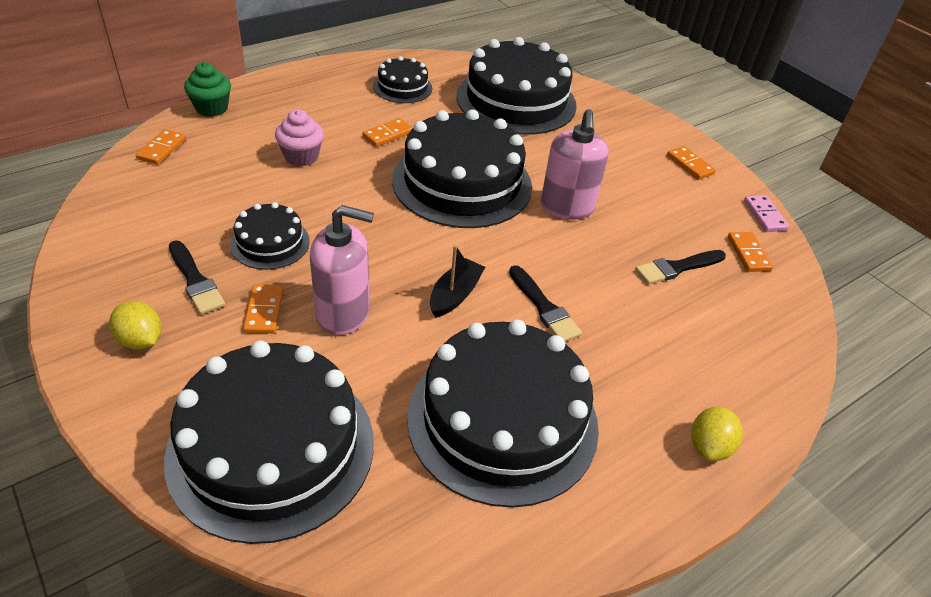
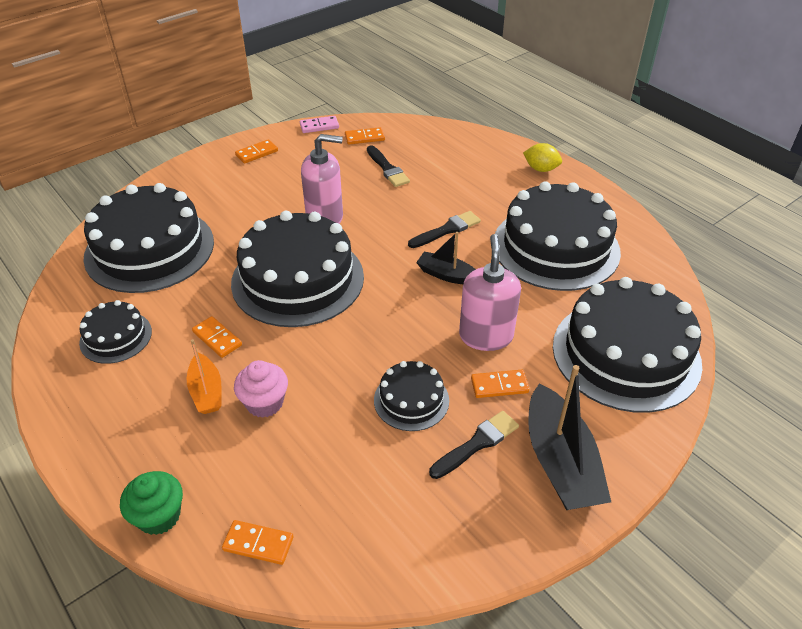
camera: 90 degrees left, 0 degrees up
yellow lemon [109,301,162,350] -> black boat [528,365,611,510]
none -> orange boat [187,339,222,414]

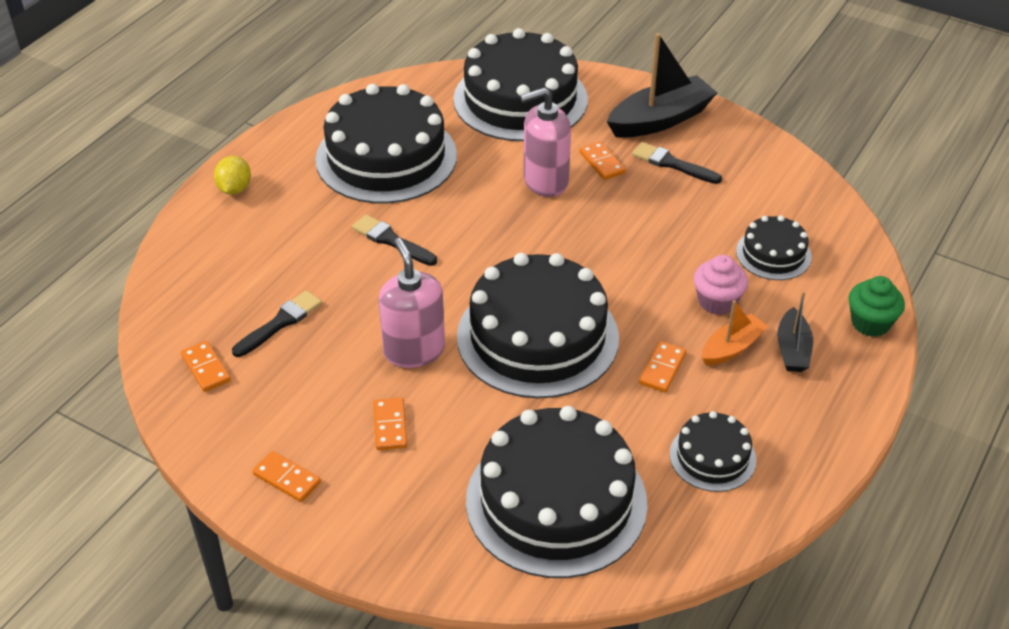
camera: 110 degrees left, 0 degrees up
orange domino [222,520,294,565] -> orange domino moved to [373,398,407,450]
pink domino [300,116,339,133] -> none
black cake [374,361,449,431] -> black cake moved to [736,215,812,280]
black boat [416,232,476,284] -> black boat moved to [777,291,813,372]

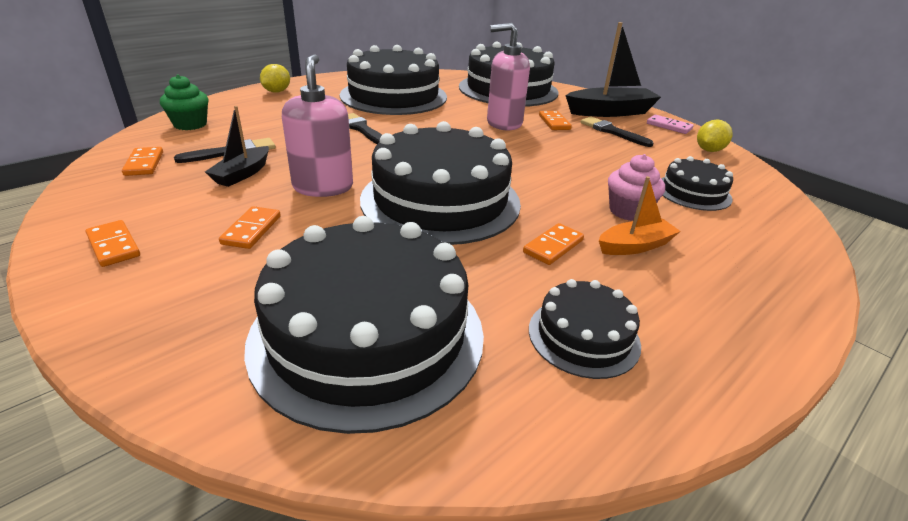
camera: 15 degrees right, 10 degrees down
black boat [777,291,813,372] -> black boat moved to [205,106,269,187]
green cupcake [849,276,905,337] -> green cupcake moved to [160,74,208,130]
none -> pink domino [647,115,694,134]
none -> yellow lemon [697,120,733,152]

